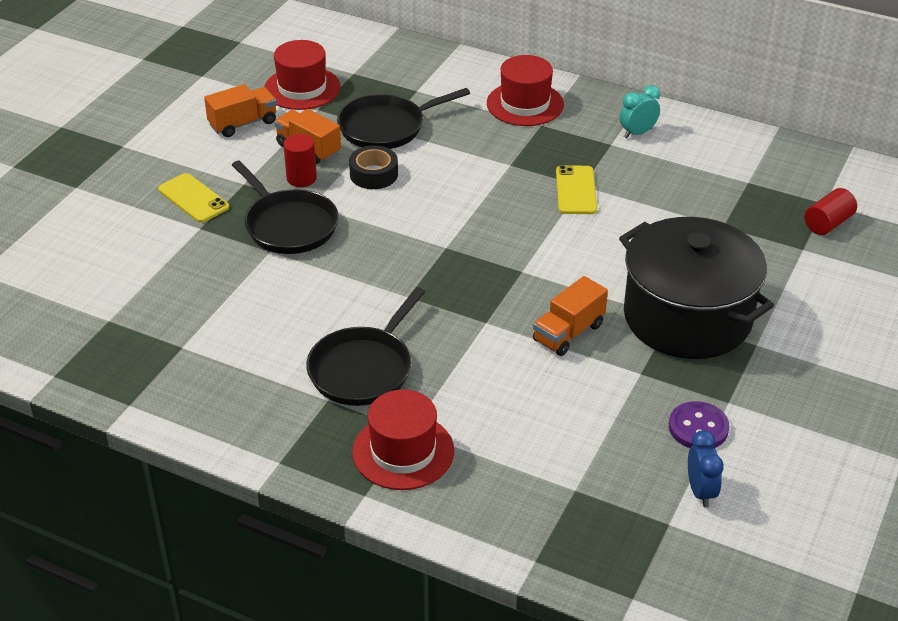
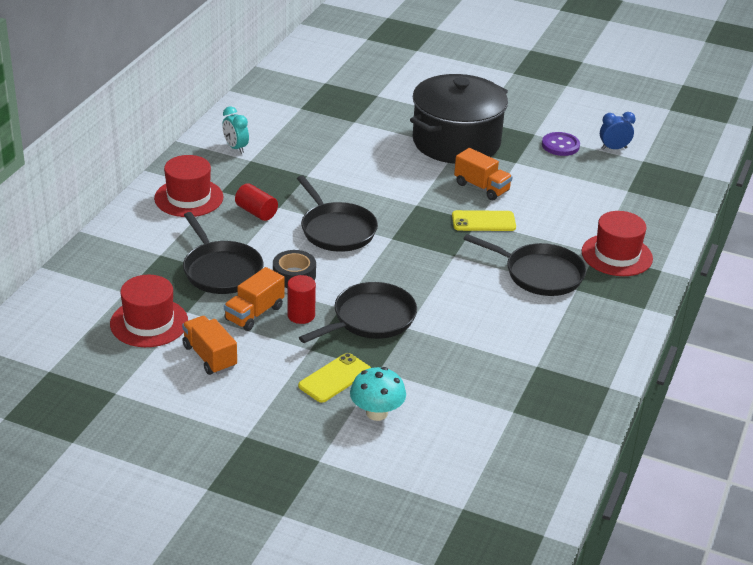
camera: 95 degrees left, 5 degrees down
yellow phone [556,165,597,214] -> yellow phone moved to [452,210,516,231]
red cylinder [804,188,857,235] -> red cylinder moved to [235,183,278,221]
none -> black pan [297,175,378,252]
none -> turquoise mushroom [350,367,406,421]

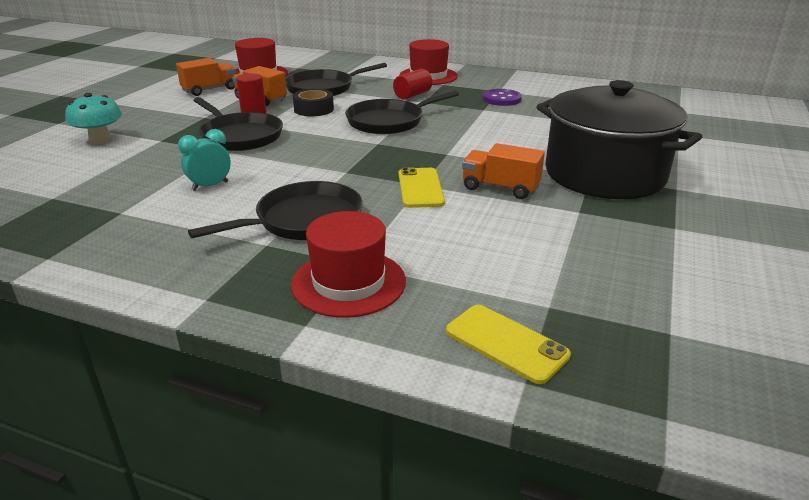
camera: 90 degrees right, 5 degrees down
turquoise clock [222,106,249,154] -> turquoise clock moved to [178,129,231,191]
yellow phone [298,353,371,403] -> yellow phone moved to [446,305,571,384]
orange truck [454,148,513,200] -> orange truck turned 75 degrees clockwise [462,143,545,199]
black pan [464,234,586,296] -> black pan turned 150 degrees counterclockwise [188,181,363,240]
purple button [542,132,580,156] -> purple button moved to [483,89,522,106]
blue clock [600,112,636,150] -> none

